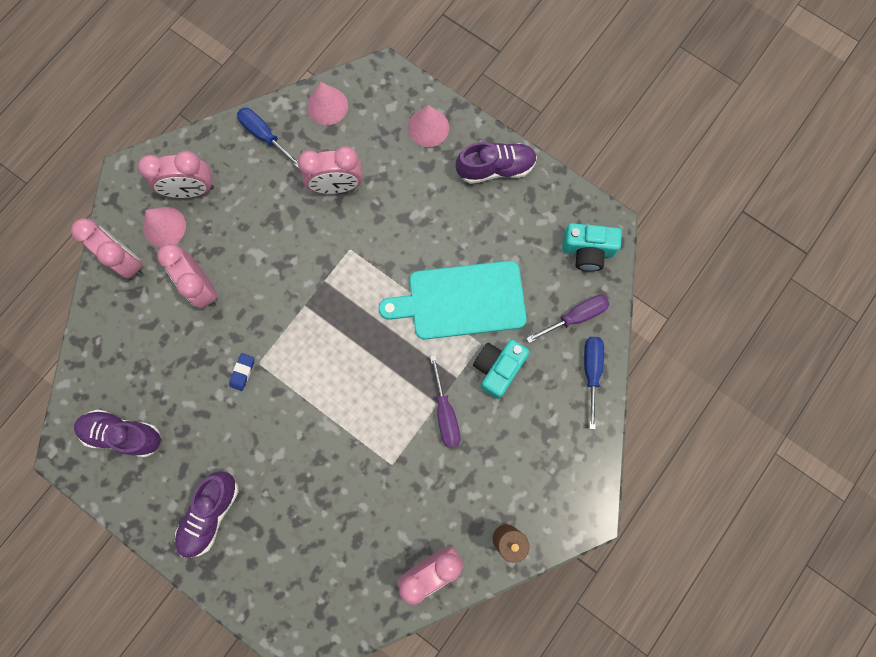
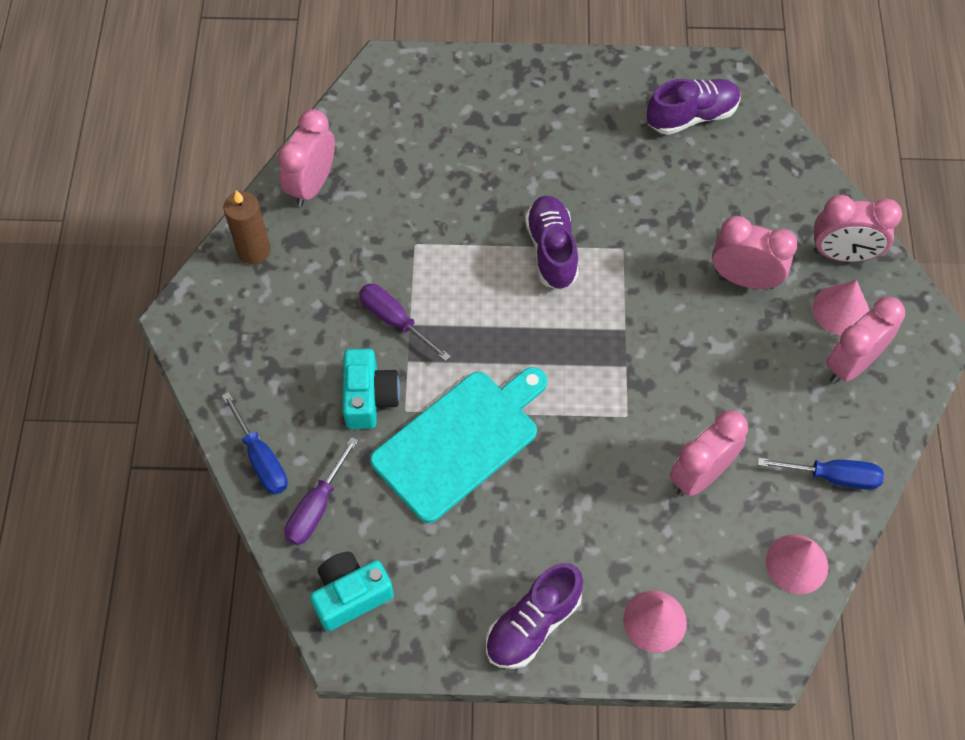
camera: 145 degrees right, 15 degrees down
purple shoe [175,471,239,558] -> purple shoe moved to [525,196,579,290]
blue eraser [229,353,254,391] -> none

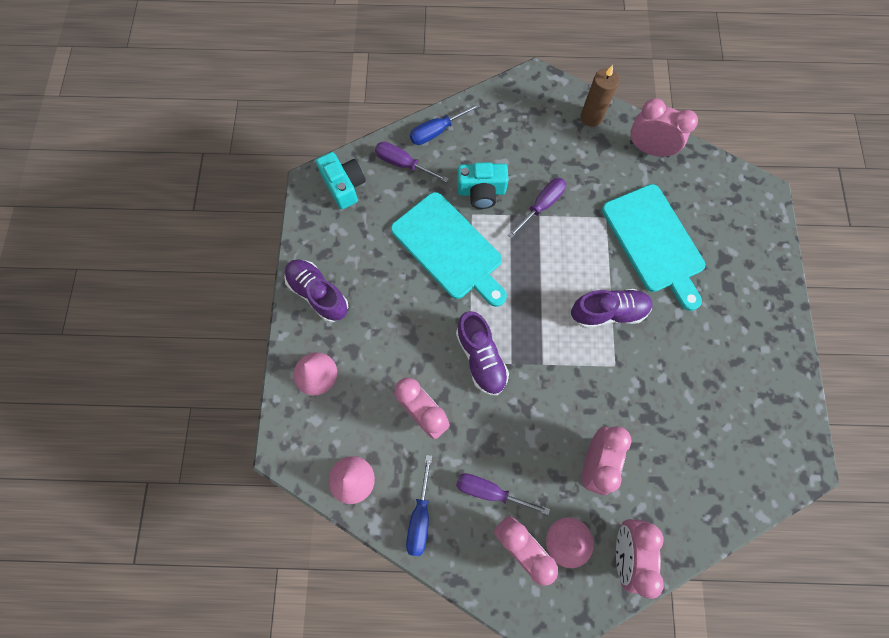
camera: 90 degrees right, 10 degrees up
purple shoe [647,79,741,135] -> purple shoe moved to [456,311,509,395]
none -> purple screwdriver [456,473,550,515]
none -> turquoise cutting board [602,184,705,311]

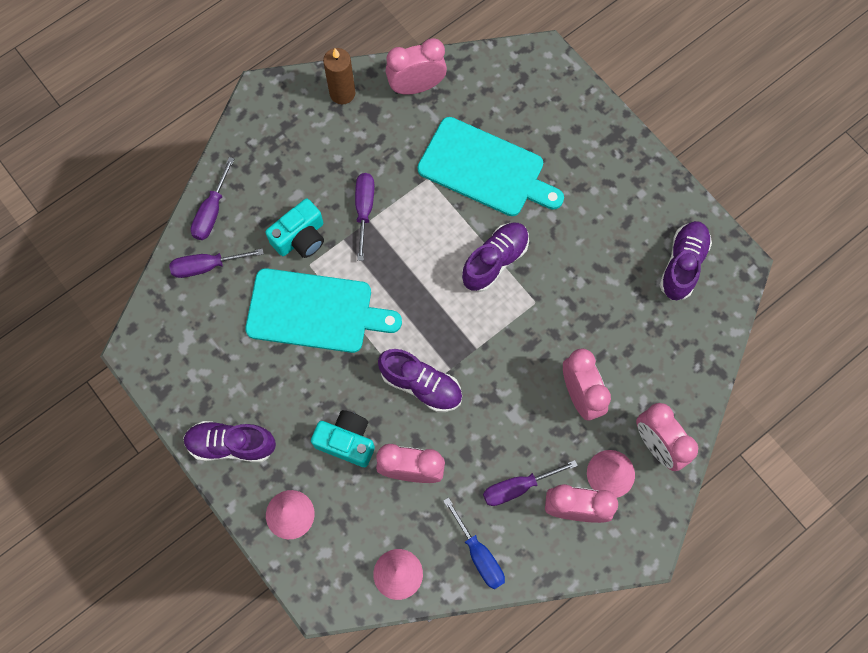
camera: 40 degrees left, 0 degrees up
turquoise camera [316,152,366,209] -> turquoise camera moved to [311,410,375,467]
blue screwdriver [410,103,480,145] -> purple screwdriver [191,157,234,240]
none -> purple shoe [660,221,712,300]

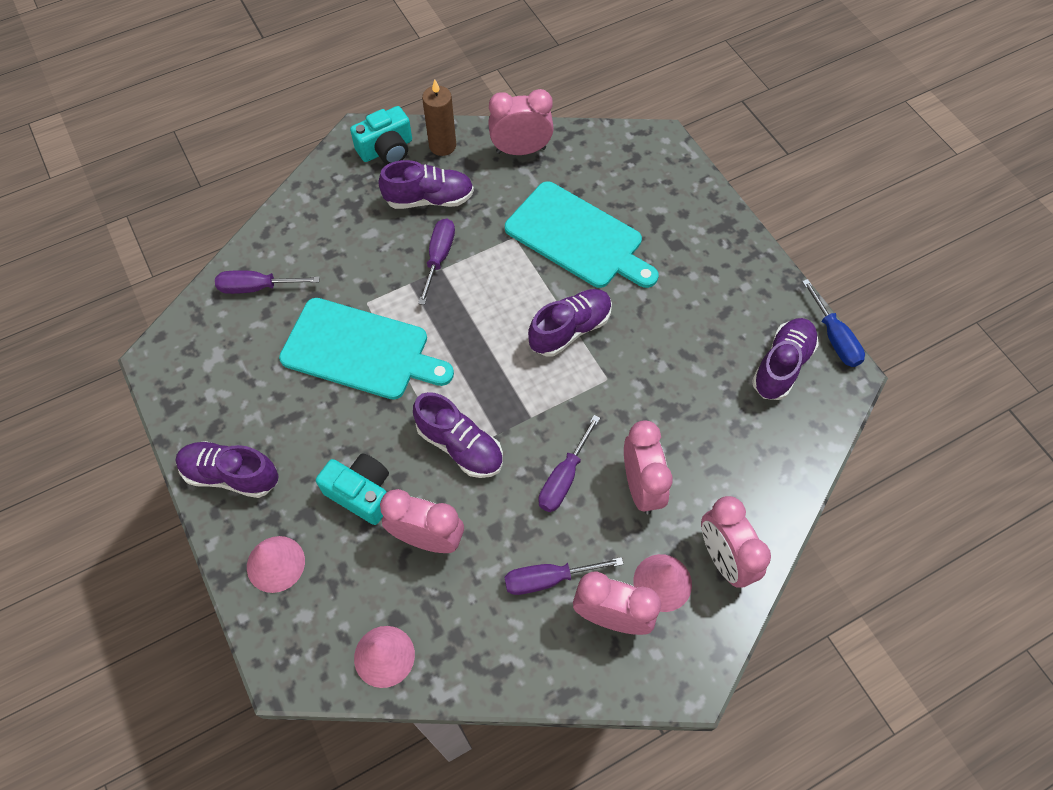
camera: 10 degrees right, 10 degrees down
purple screwdriver [191,157,234,240] -> purple screwdriver moved to [538,415,600,512]
turquoise camera [265,199,324,258] -> turquoise camera moved to [350,106,412,165]
blue screwdriver [443,497,505,589] -> blue screwdriver moved to [802,279,865,367]
none -> purple shoe [378,160,474,209]

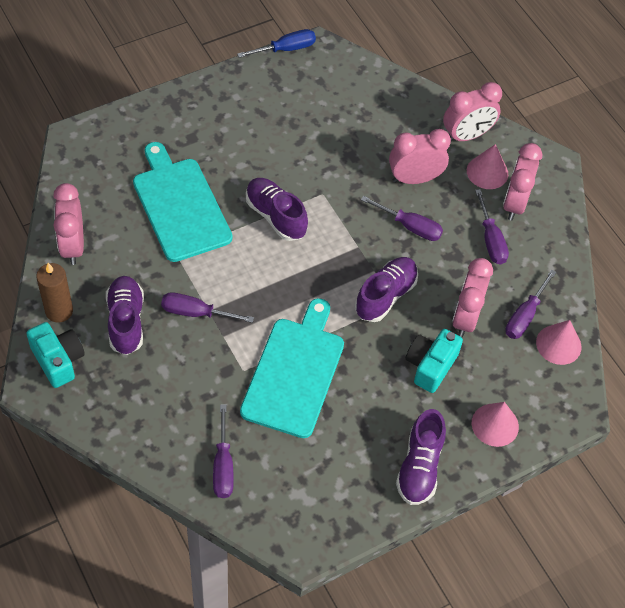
camera: 95 degrees left, 5 degrees down
turquoise cutting board [505,181,659,288] -> turquoise cutting board turned 60 degrees counterclockwise [133,142,233,262]
purple shoe [752,318,819,400] -> none
none -> purple screwdriver [505,269,556,339]

